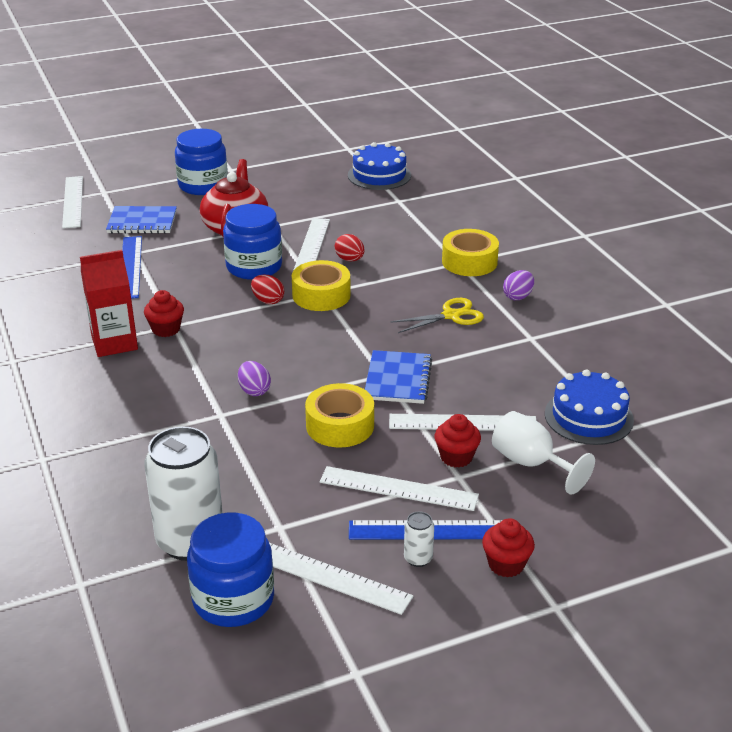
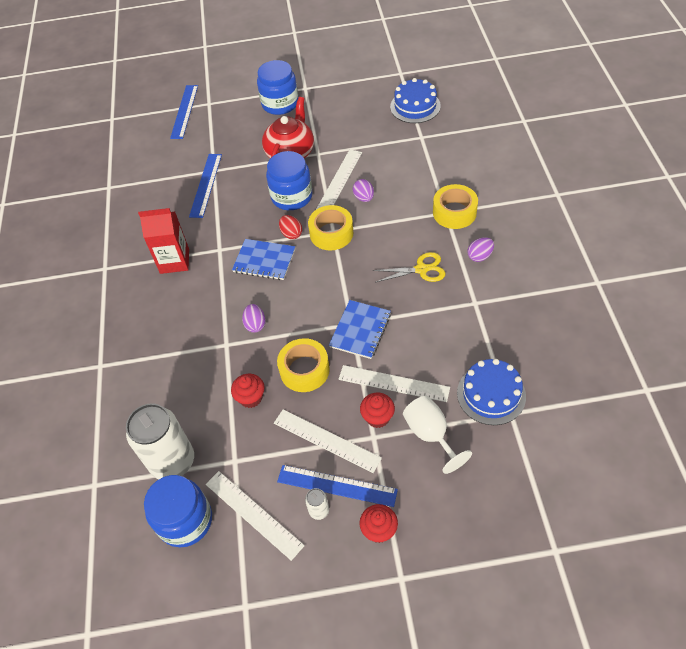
camera: 20 degrees right, 20 degrees up
white ruler [62,176,83,229] -> blue ruler [170,85,198,139]
blue notebook [106,206,177,234] -> blue notebook moved to [232,239,295,280]
red cupcake [144,290,184,337] -> red cupcake moved to [231,374,264,408]
red egg [335,234,365,261] -> purple egg [353,179,374,202]

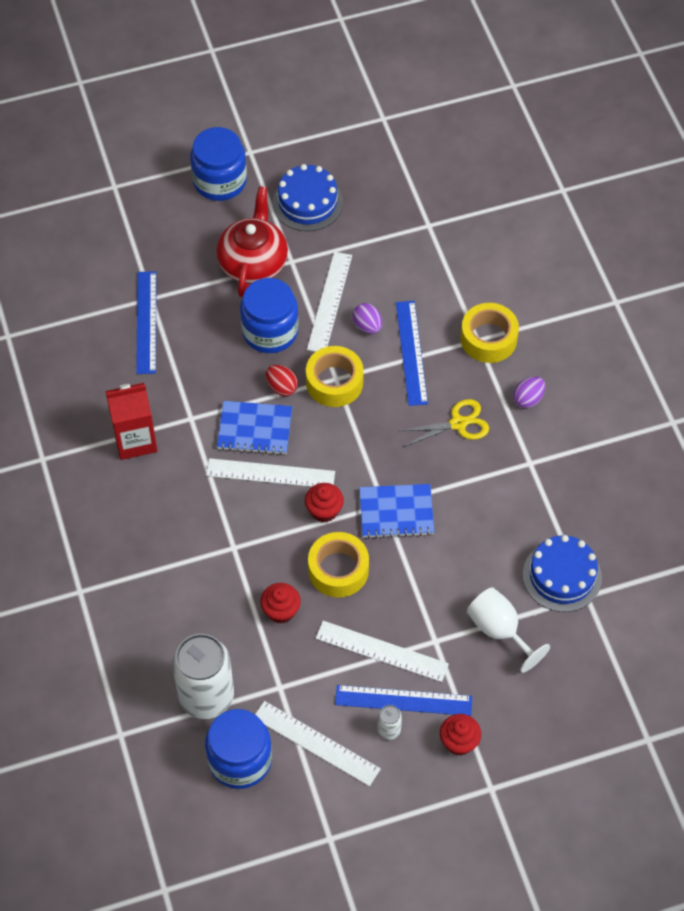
camera: 15 degrees left, 5 degrees up
blue ruler [170,85,198,139] -> blue ruler moved to [396,301,428,406]
purple egg [242,304,266,333] -> none
blue notebook [329,300,391,359] -> blue notebook turned 75 degrees clockwise [359,484,435,539]
white ruler [339,365,450,402] -> white ruler moved to [206,458,335,487]
red cupcake [360,393,395,428] -> red cupcake moved to [305,483,344,523]
blue cake [390,78,441,123] -> blue cake moved to [273,164,343,231]

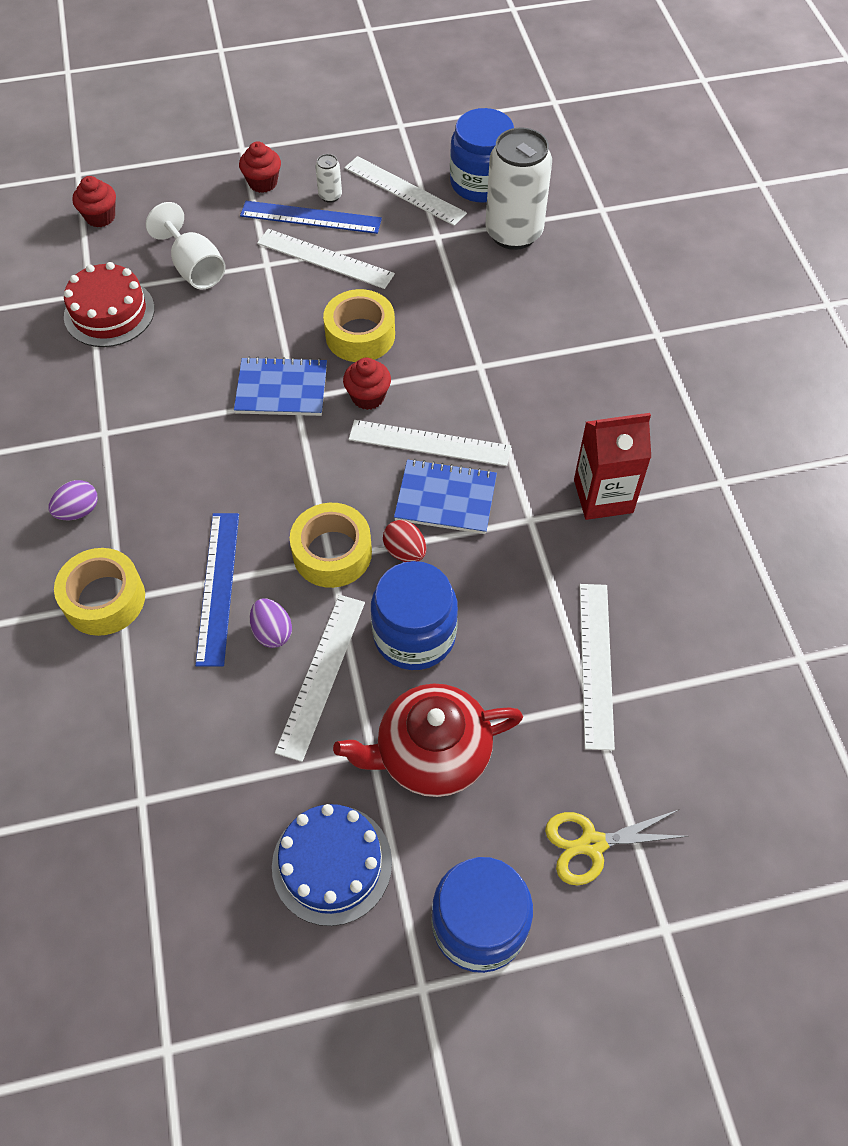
camera: 175 degrees left, 0 degrees up
blue ruler [136,271,157,374] -> white ruler [580,584,615,751]
red teapot [216,186,288,297] -> red teapot turned 60 degrees clockwise [333,683,523,797]
red cupcake [260,583,301,623] -> red cupcake moved to [72,176,116,227]
yellow scissors [400,399,489,447] -> yellow scissors moved to [545,810,688,885]
blue cake [523,535,602,612] -> red cake [64,262,155,347]

